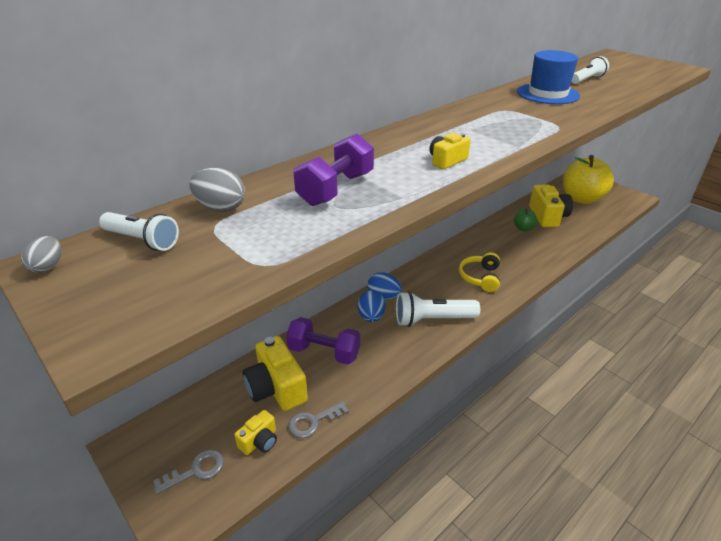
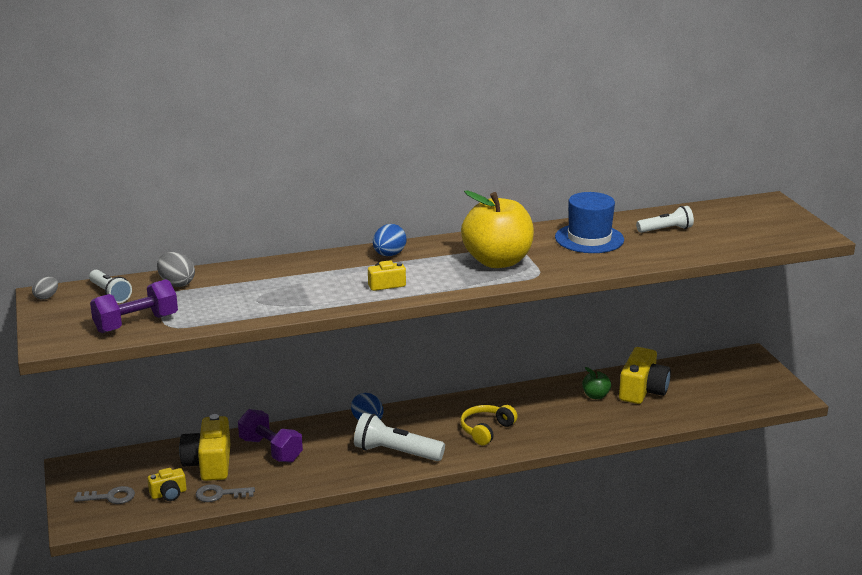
camera: 25 degrees right, 10 degrees down
purple dumbbell [294,133,374,206] -> purple dumbbell moved to [90,280,178,333]
blue egg [358,290,386,322] -> blue egg moved to [373,224,407,256]
yellow apple [563,155,614,204] -> yellow apple moved to [461,190,534,268]

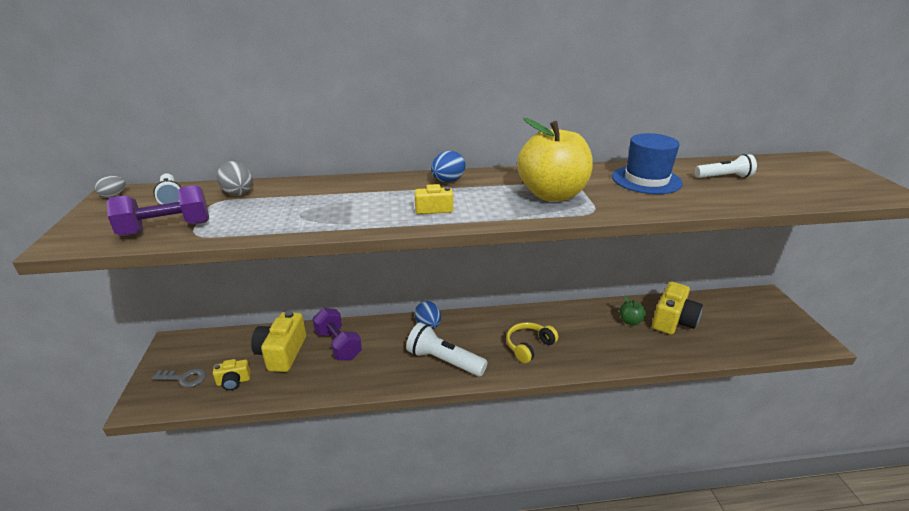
camera: 10 degrees right, 5 degrees up
grey key [196,484,255,502] -> none

